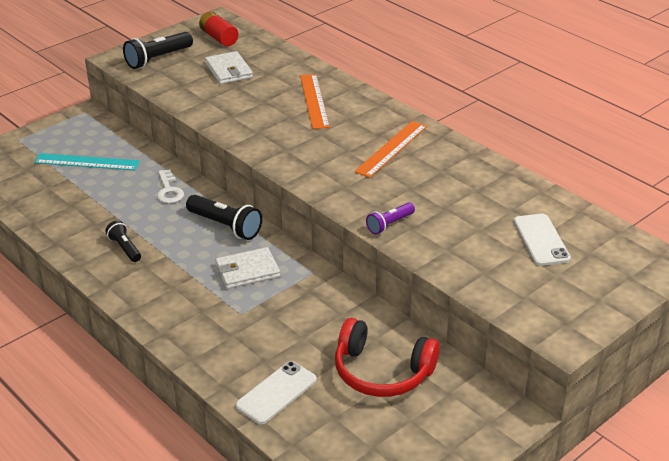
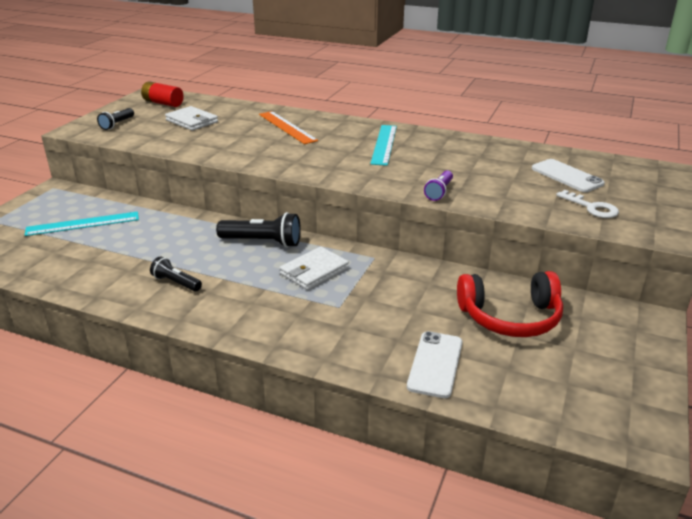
camera: 25 degrees left, 5 degrees down
black flashlight [123,32,193,69] -> black flashlight [97,108,134,130], size x0.61
white key [157,169,184,203] -> white key moved to [556,190,619,218]
orange ruler [354,121,427,178] -> turquoise ruler [370,125,397,166]

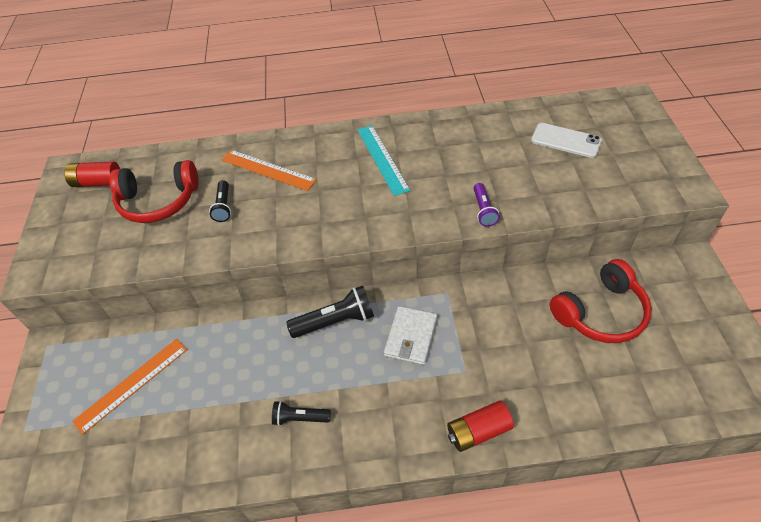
camera: 25 degrees left, 20 degrees up
turquoise ruler [25,211,139,236] -> orange ruler [72,338,187,435]
black flashlight [97,108,134,130] -> black flashlight moved to [209,180,231,222]
white wallet [165,106,218,131] -> red headphones [109,160,199,223]
white phone [407,331,462,398] -> none
white key [556,190,619,218] -> none
none -> red battery [447,401,514,452]

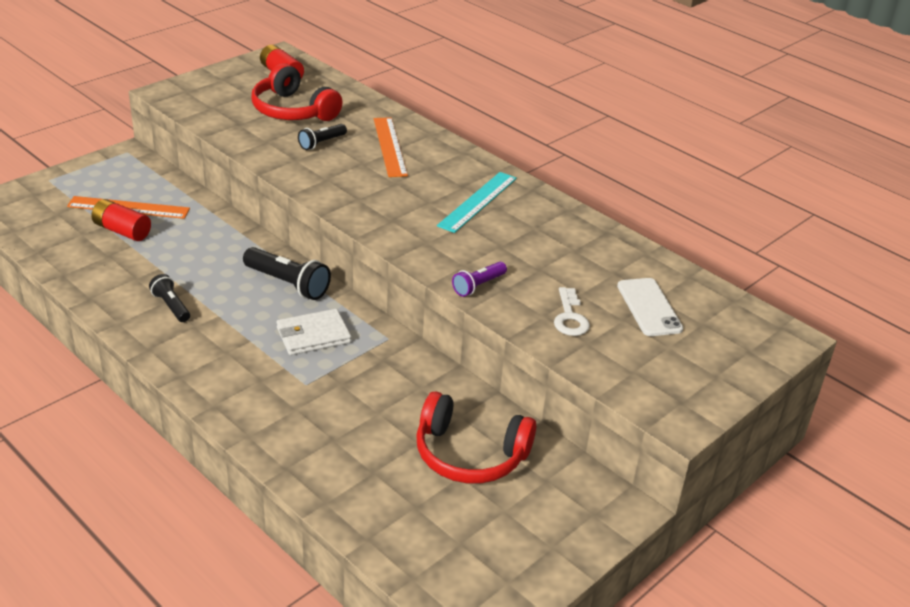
camera: 45 degrees right, 15 degrees down
red battery [447,401,514,452] -> red battery moved to [91,199,151,241]
none -> white key [554,287,590,336]

